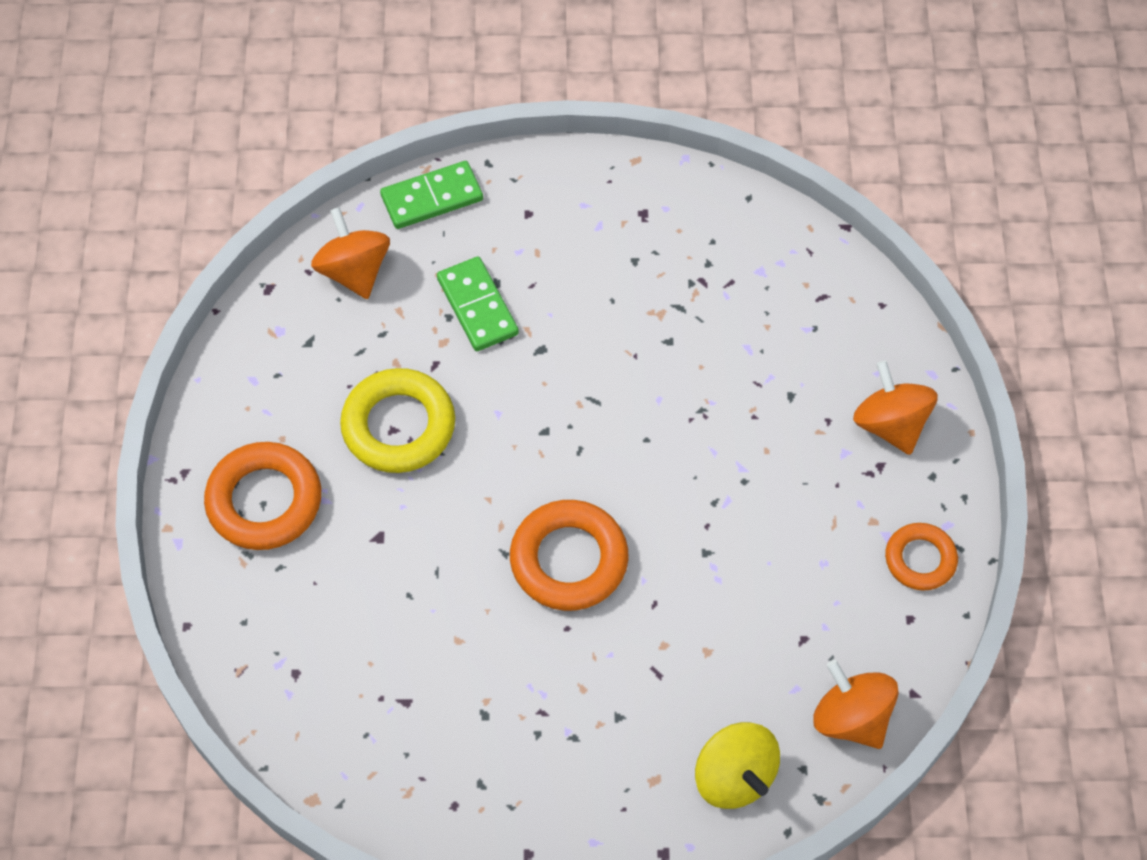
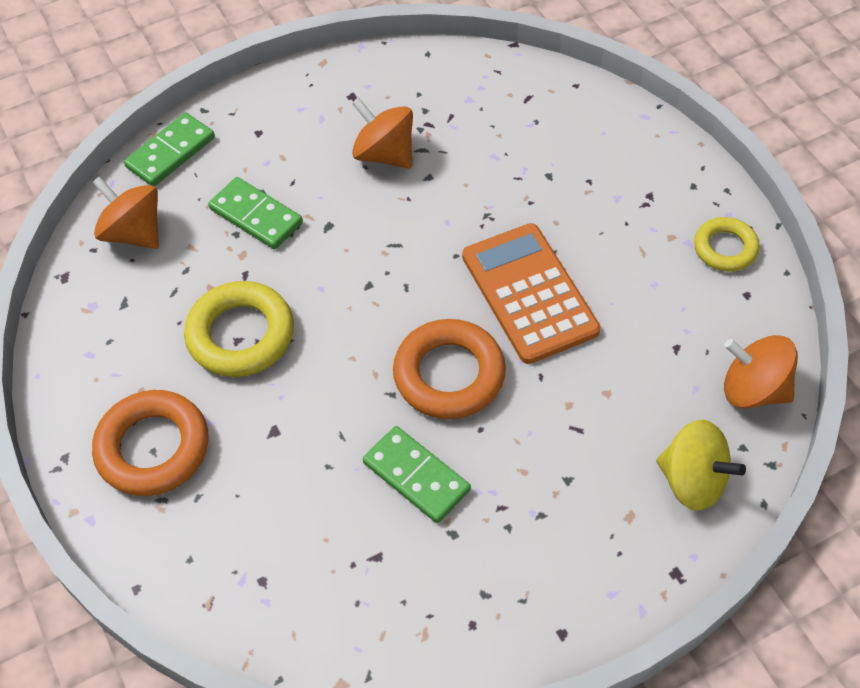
camera: 25 degrees left, 5 degrees down
orange spinning top [853,361,938,455] -> orange spinning top moved to [352,98,413,169]
orange ring [885,523,958,591] -> yellow ring [694,217,760,272]
none -> green domino [363,426,471,523]
none -> orange calculator [462,223,600,364]

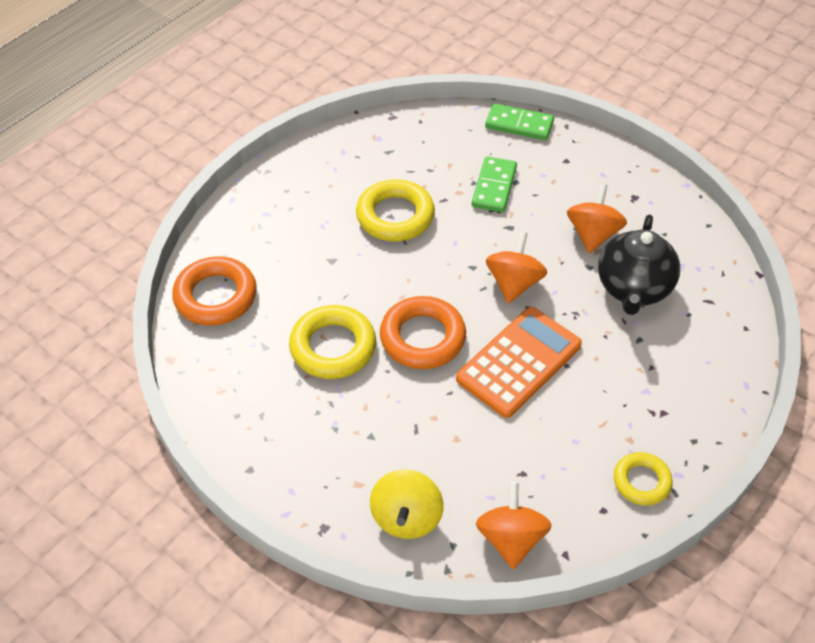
camera: 65 degrees right, 5 degrees down
orange spinning top [92,176,159,249] -> orange spinning top moved to [486,232,547,303]
orange ring [92,390,209,496] -> orange ring moved to [172,256,257,326]
green domino [363,426,471,523] -> yellow ring [289,305,376,379]
none -> black teapot [598,215,680,315]

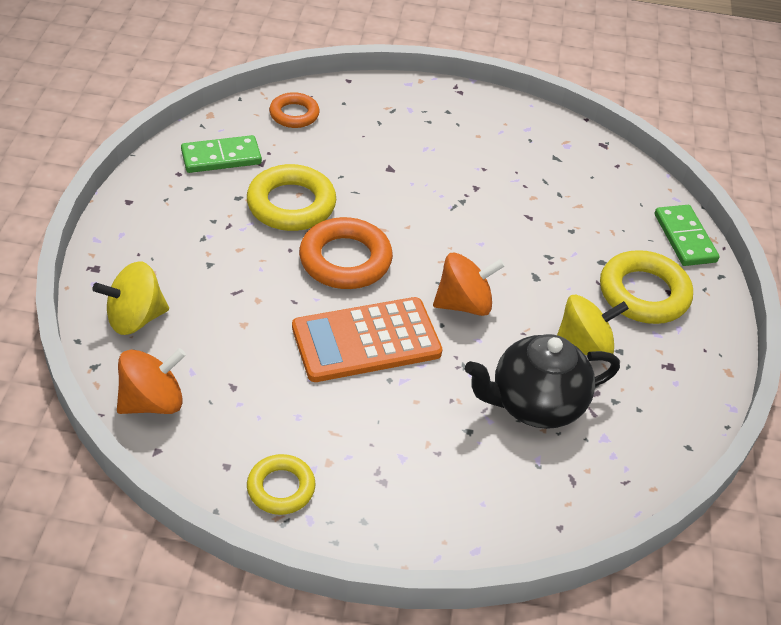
camera: 55 degrees right, 5 degrees down
orange ring [172,256,257,326] -> orange ring [269,92,320,128], size x0.61
yellow ring [356,179,435,242] -> yellow ring moved to [600,250,693,324]
orange calculator [456,307,582,418] -> orange calculator turned 150 degrees clockwise [292,297,442,382]
green domino [472,157,517,212] -> green domino moved to [181,135,262,173]
orange spinning top [567,184,627,253] -> yellow spinning top [557,295,629,355]

